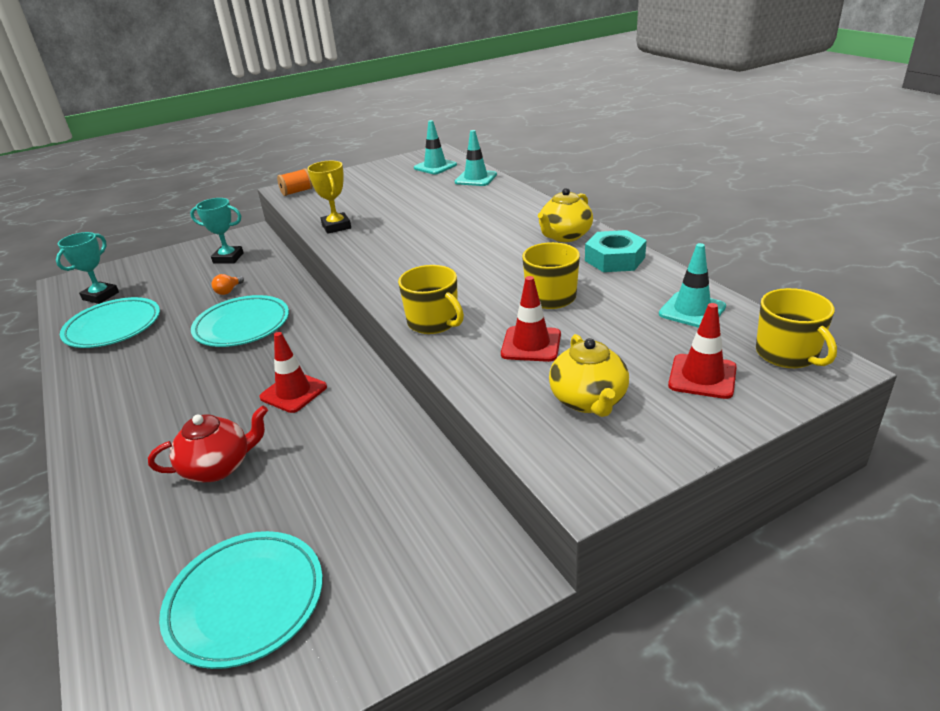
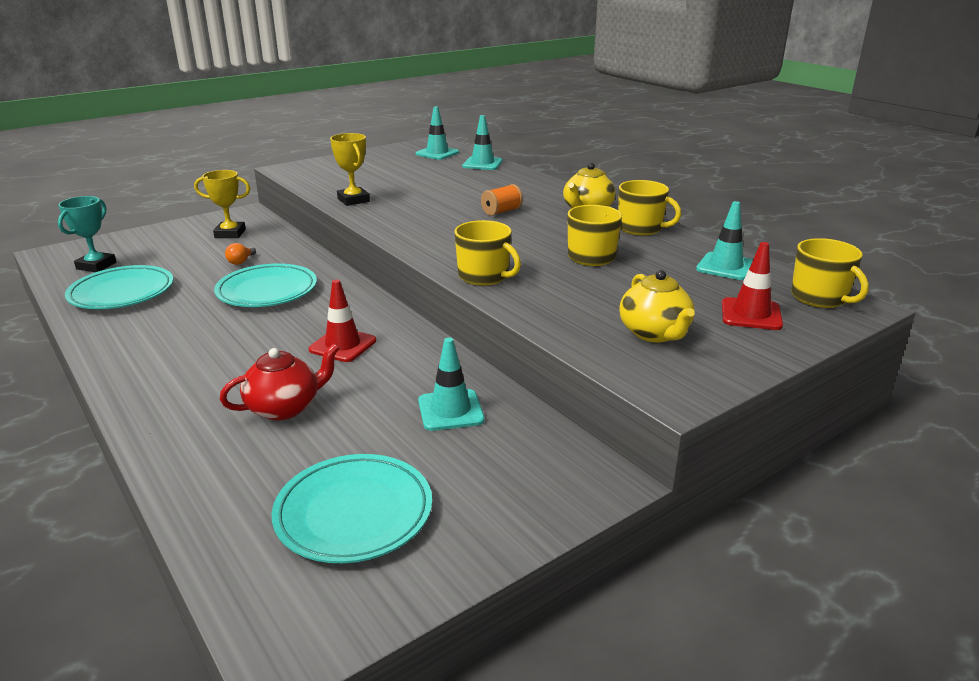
camera: 10 degrees left, 5 degrees down
turquoise trophy [190,198,244,264] -> yellow trophy [194,170,250,238]
orange spool [277,168,313,196] -> orange spool moved to [481,184,523,216]
red traffic cone [501,276,561,362] -> none
turquoise nut [585,230,647,272] -> yellow mug [618,180,682,235]
none -> turquoise traffic cone [418,337,484,431]

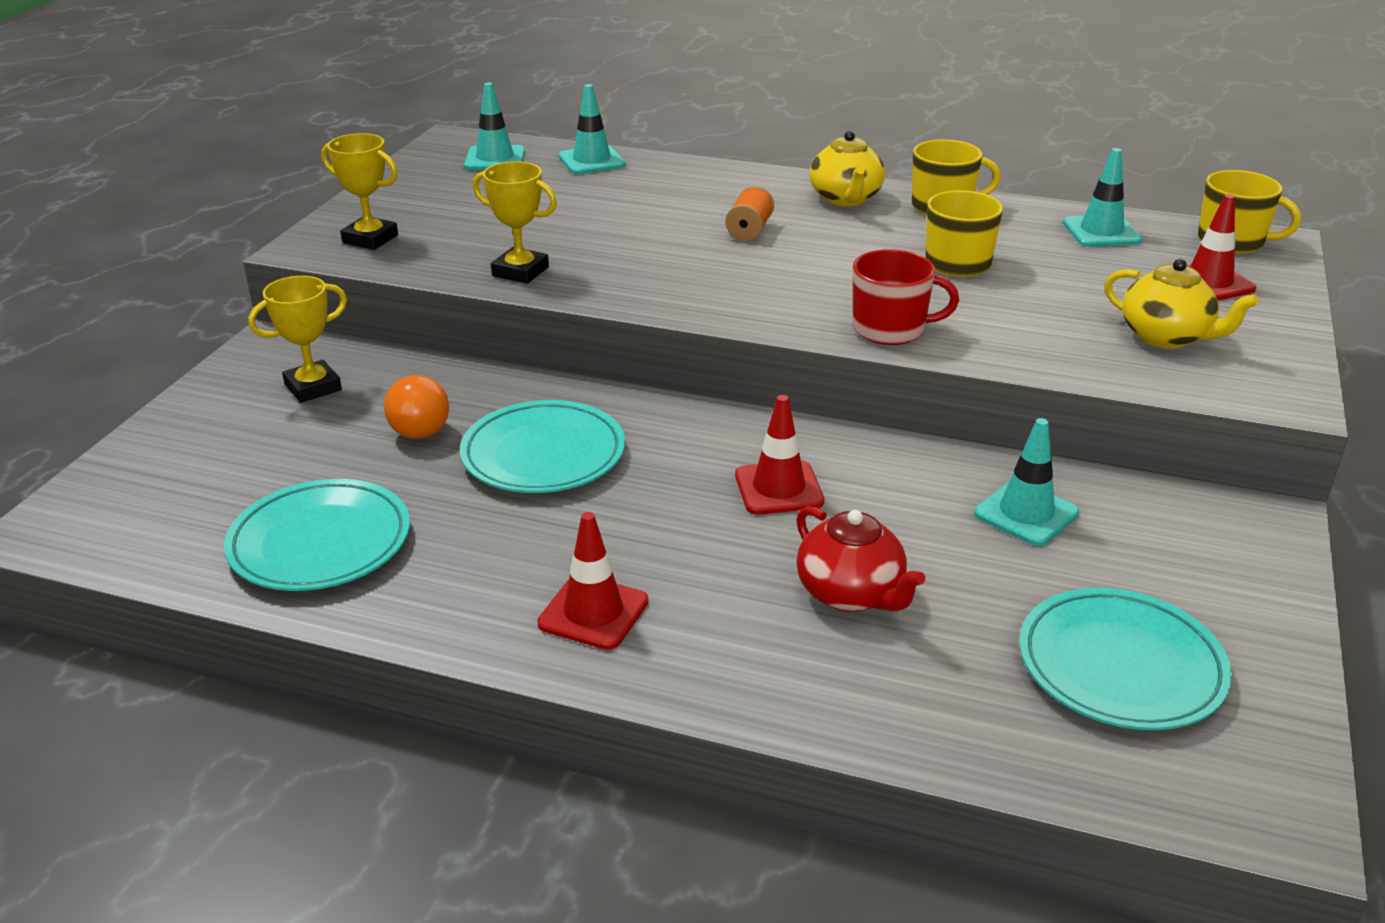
camera: 35 degrees left, 5 degrees up
turquoise trophy [58,196,116,272] -> none
red teapot [220,343,340,420] -> red teapot turned 120 degrees clockwise [796,506,925,612]
orange light bulb [225,243,256,265] -> orange light bulb [384,375,449,439], size x1.69
yellow mug [454,220,521,285] -> red mug [853,249,959,345]
none -> yellow trophy [321,133,398,250]
none -> red traffic cone [537,512,648,650]

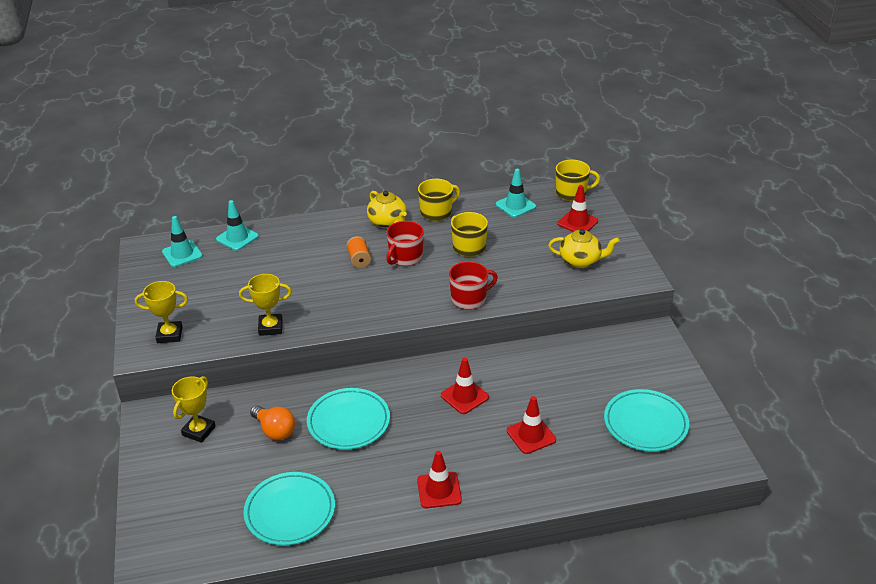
camera: 30 degrees left, 5 degrees up
red teapot [796,506,925,612] -> red traffic cone [507,396,556,454]
turquoise traffic cone [974,418,1079,546] -> none
none -> red mug [386,221,424,266]

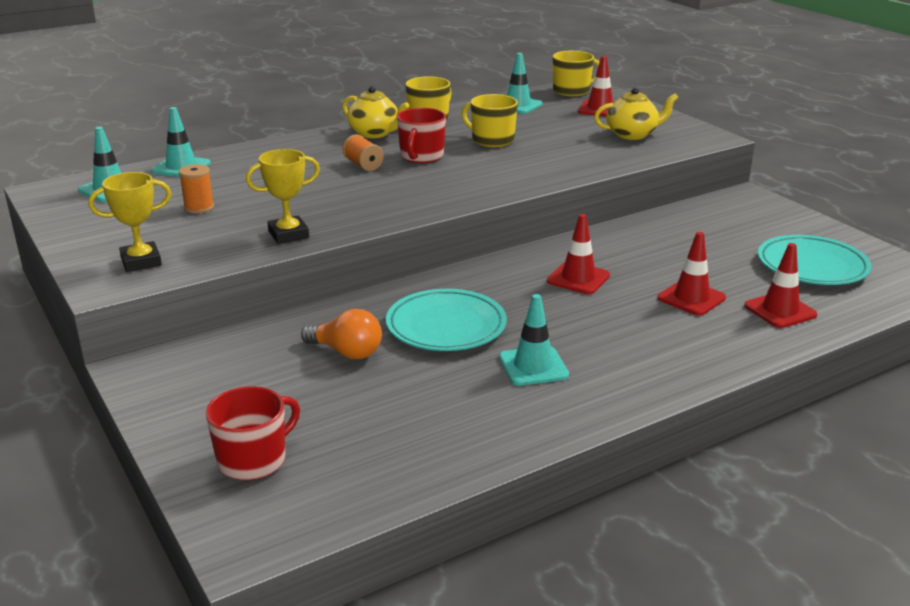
camera: 20 degrees left, 10 degrees down
yellow trophy [172,376,216,443] -> none
turquoise plate [244,472,335,545] -> none
red traffic cone [417,451,462,508] -> red traffic cone moved to [744,243,817,328]
red mug [449,261,498,310] -> red mug moved to [206,386,300,480]
none -> orange spool [179,164,214,213]
none -> turquoise traffic cone [499,294,569,386]

